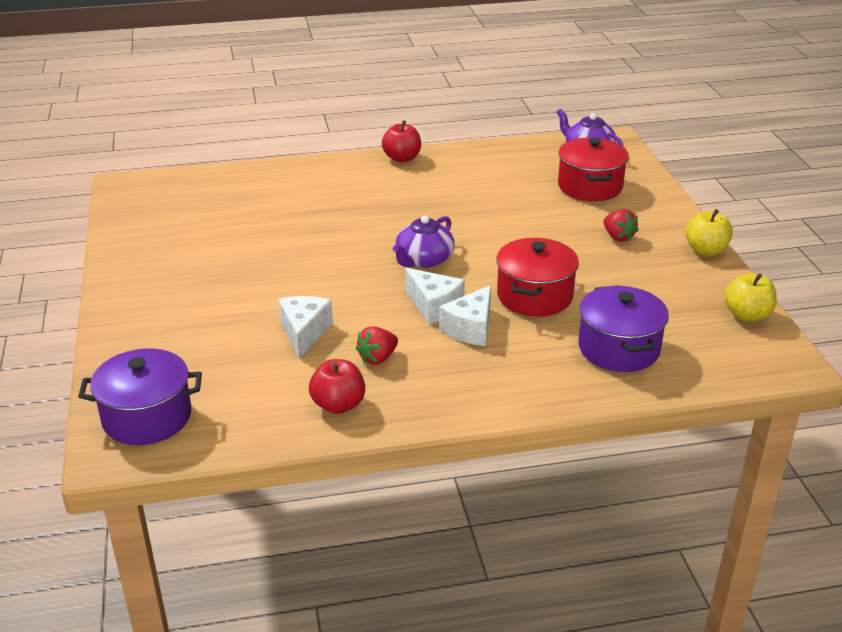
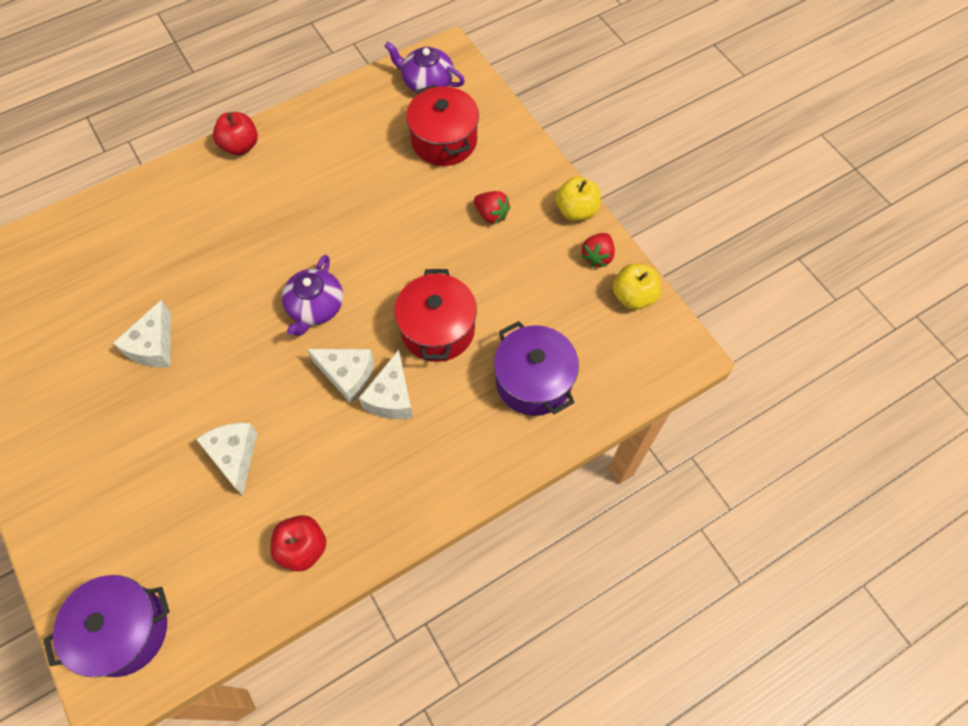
camera: 20 degrees left, 30 degrees up
red strawberry [356,327,398,365] -> red strawberry moved to [581,233,615,267]
none -> white cheese [113,300,171,368]

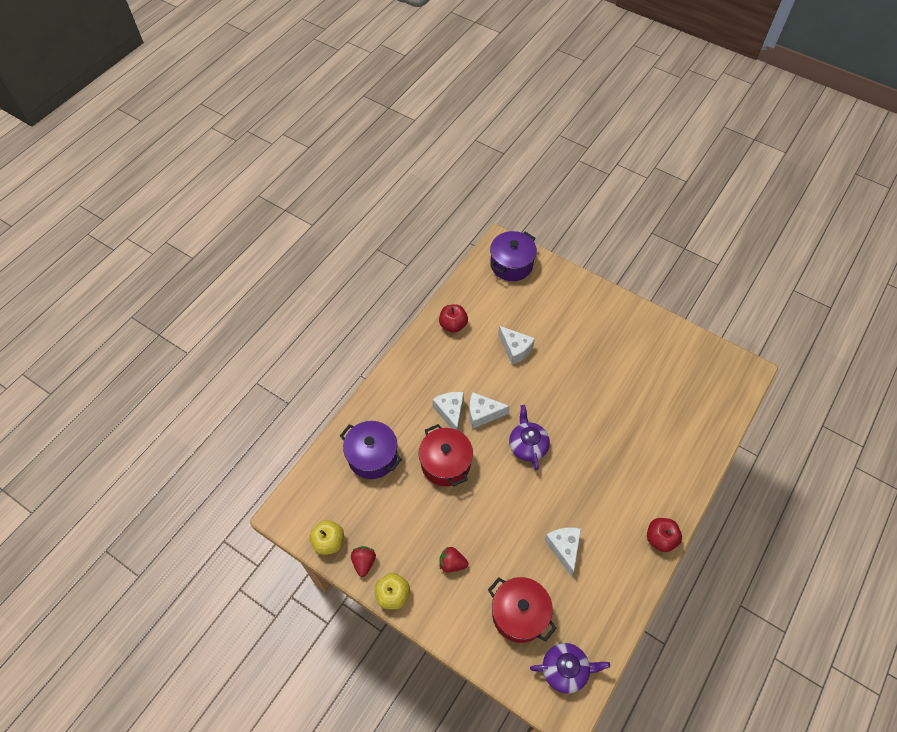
camera: 155 degrees right, 5 degrees down
white cheese [113,300,171,368] -> white cheese moved to [545,527,581,576]

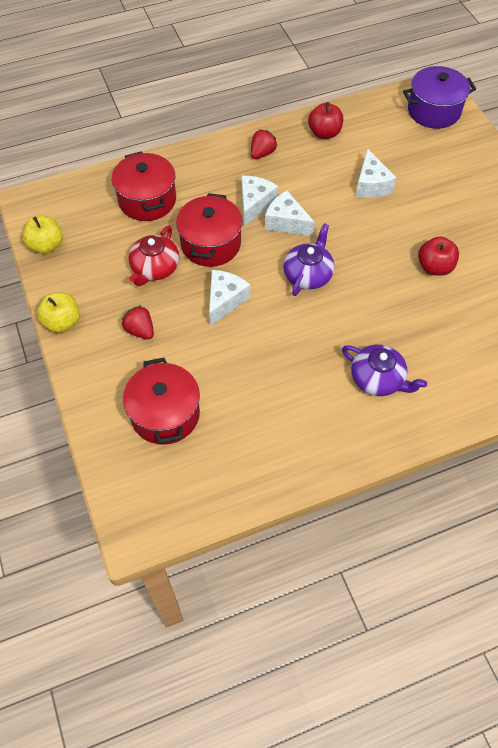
camera: 35 degrees right, 0 degrees up
purple pot [340,421,402,479] -> red pot [112,151,176,221]
red strawberry [351,546,376,577] -> red strawberry moved to [251,129,277,159]
purple teapot [530,643,610,694] -> purple teapot moved to [342,344,427,396]
white cheese [545,527,581,576] -> white cheese moved to [209,270,250,326]
red apple [647,518,682,552] -> red apple moved to [418,236,459,275]
none -> red teapot [128,226,180,286]

